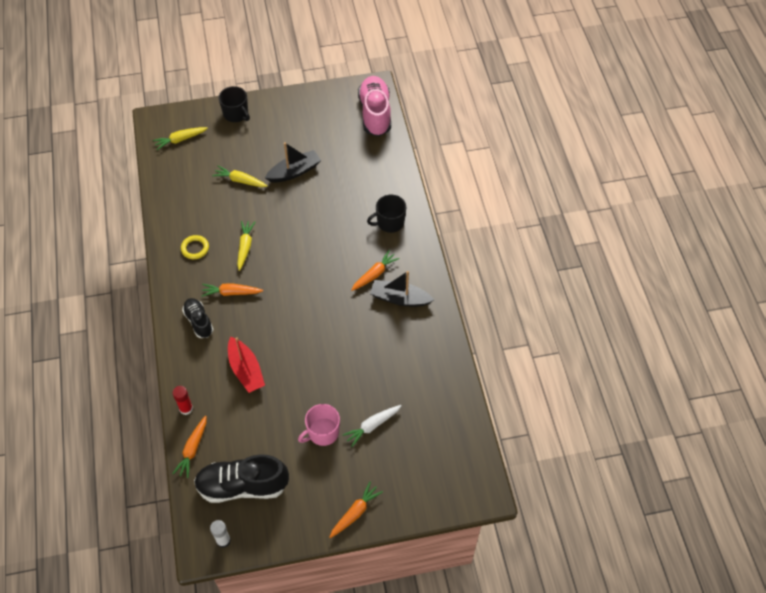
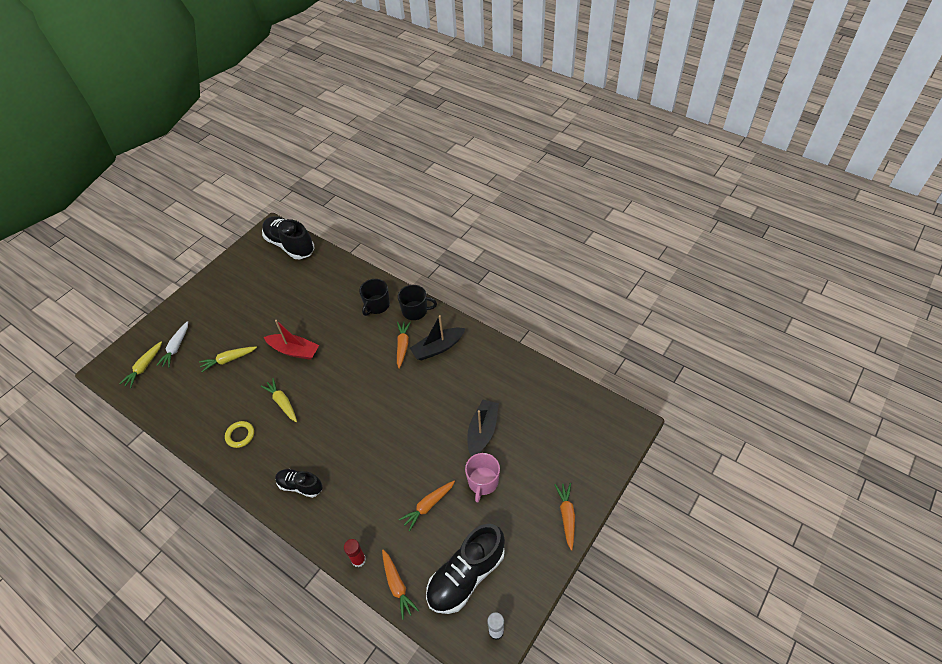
camera: 40 degrees left, 5 degrees down
orange carrot [201,283,263,297] -> orange carrot moved to [399,481,455,531]
black mug [219,86,250,122] -> black mug moved to [398,285,437,320]
red boat [228,337,265,393] -> red boat moved to [264,320,319,360]
black boat [265,142,321,182] -> black boat moved to [467,400,499,457]
white carrot [343,405,402,447] -> white carrot moved to [156,321,188,368]
pink shoe [358,76,391,136] -> black shoe [262,216,315,259]

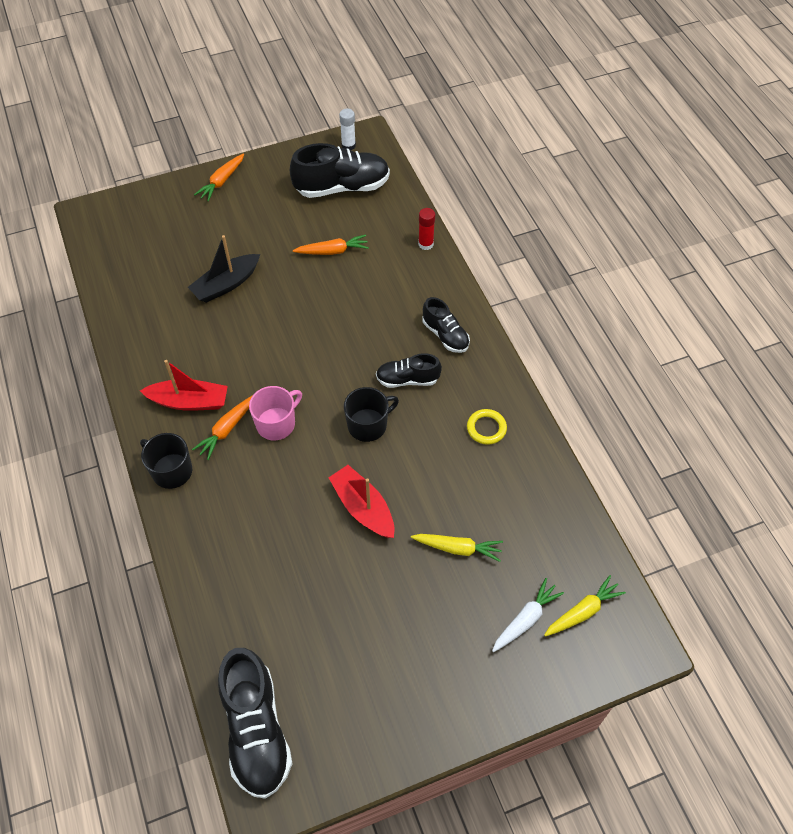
camera: 150 degrees left, 5 degrees up
yellow carrot [261,378,297,422] -> none
black mug [359,279,390,316] -> black mug moved to [344,387,399,442]
orange carrot [382,550,419,620] -> none
black boat [410,315,466,360] -> red boat [140,360,228,411]
pink mug [465,453,500,502] -> pink mug moved to [249,386,302,440]
none -> black shoe [376,353,442,388]

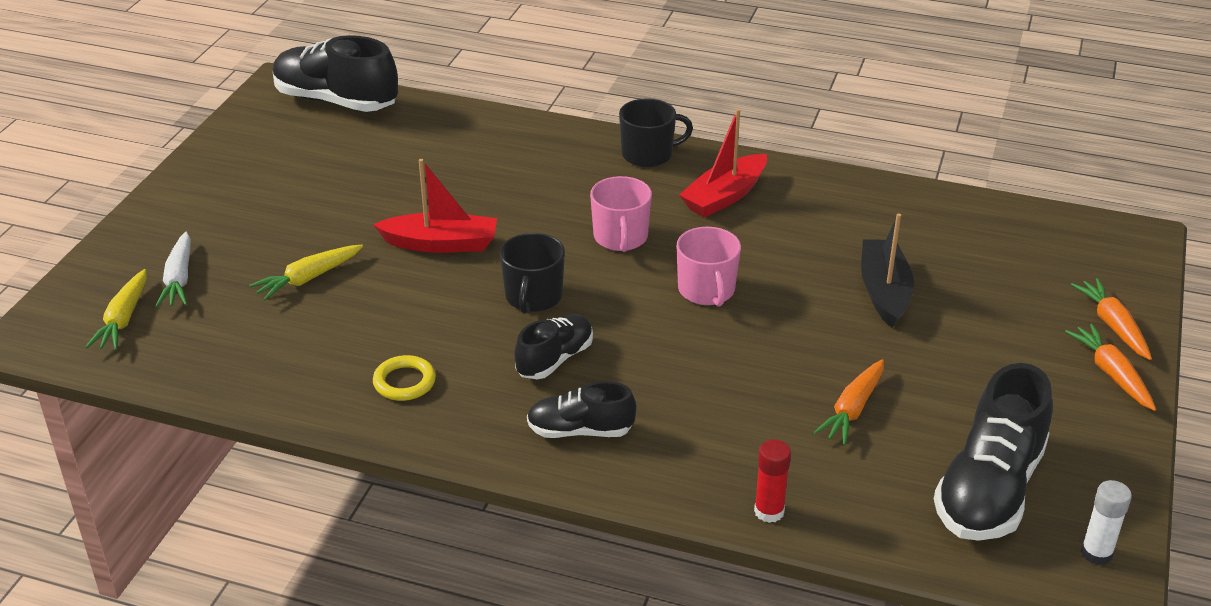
camera: 130 degrees right, 20 degrees down
orange carrot [192,395,253,460] -> orange carrot moved to [1071,278,1152,360]
none -> pink mug [676,227,741,307]

